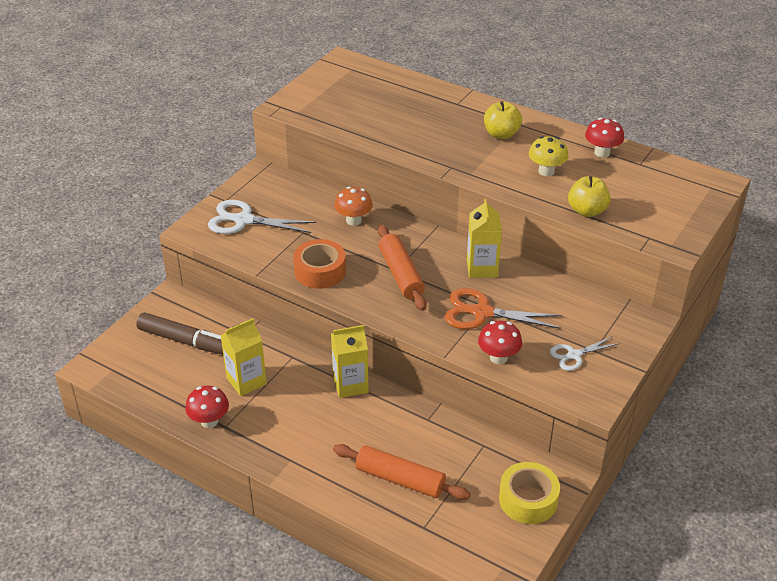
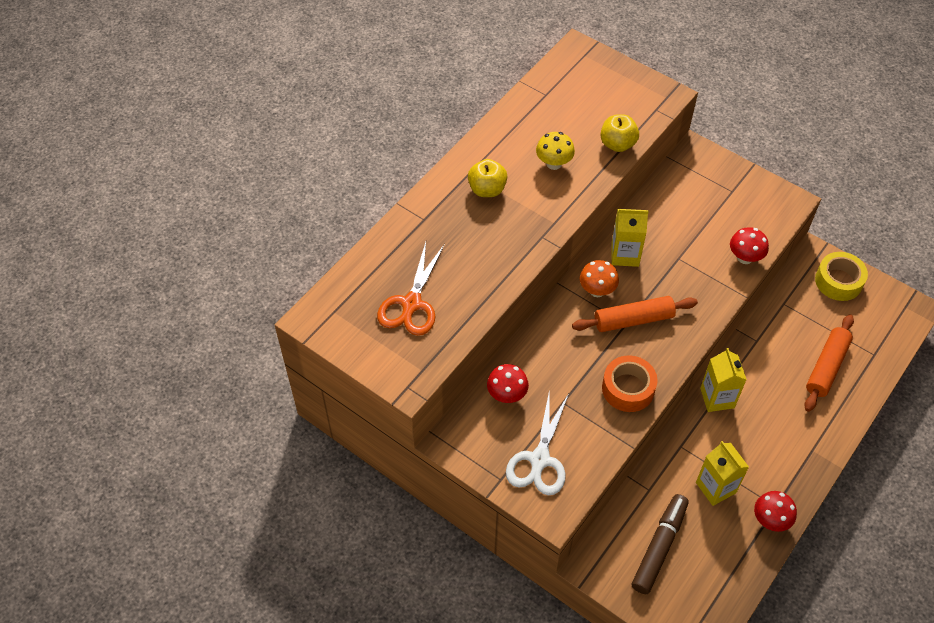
camera: 85 degrees left, 15 degrees up
orange mushroom [334,187,373,226] -> orange mushroom moved to [580,260,619,297]
orange scissors [445,288,563,329] -> orange scissors moved to [377,242,445,336]
white scissors [550,336,620,371] -> none
red mushroom [585,118,624,158] -> red mushroom moved to [487,364,529,403]

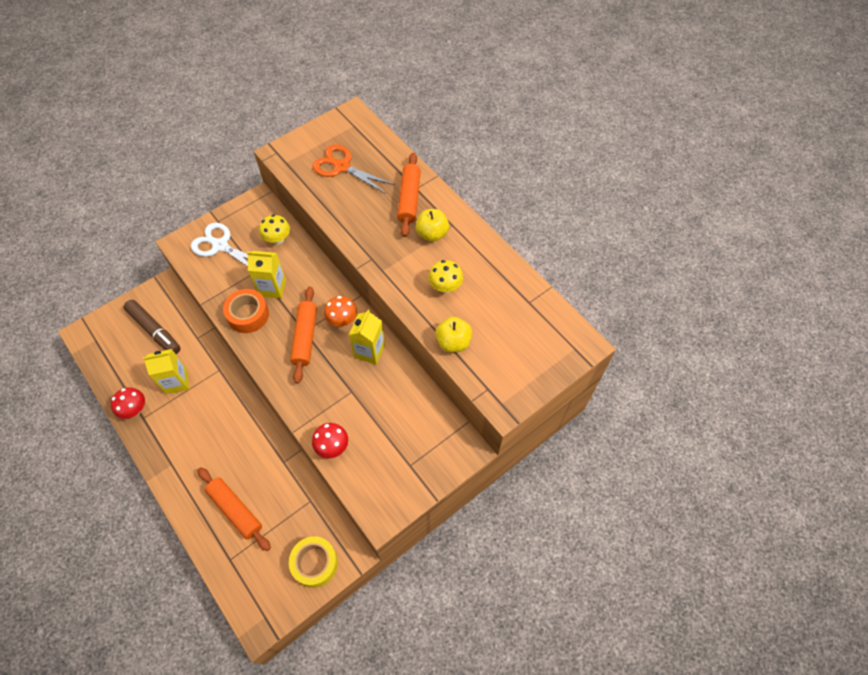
camera: 105 degrees right, 5 degrees up
red mushroom [487,364,529,403] -> yellow mushroom [259,214,290,245]
yellow carton [700,348,747,412] -> yellow carton moved to [247,251,286,298]
none -> orange rolling pin [397,153,421,237]

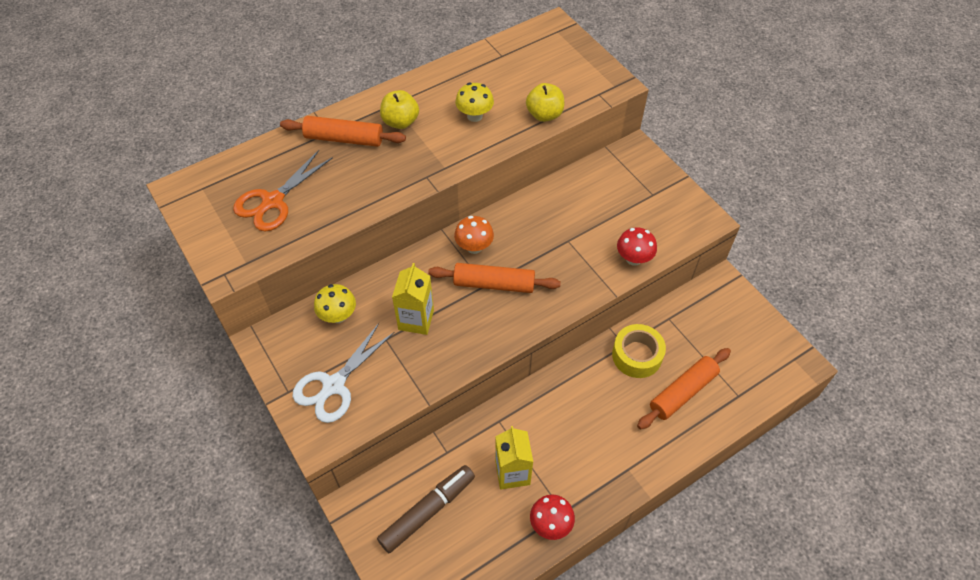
camera: 85 degrees left, 5 degrees down
orange tape [223,289,269,333] -> none
yellow tape [289,536,338,588] -> yellow tape moved to [612,324,666,378]
yellow carton [349,310,385,365] -> none

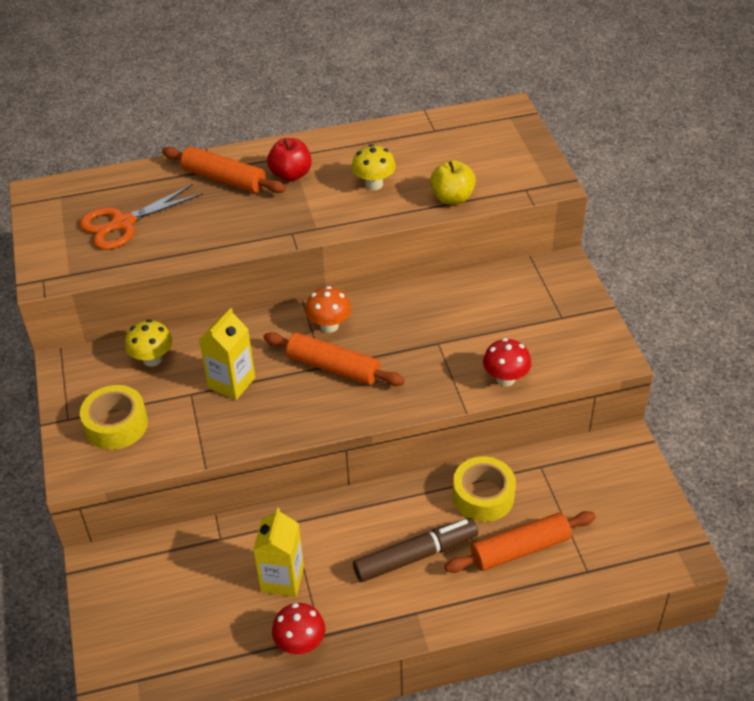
camera: 20 degrees right, 10 degrees down
white scissors [293,323,395,423] -> yellow tape [80,385,148,450]
brown marker [377,465,475,553] -> brown marker moved to [353,518,478,582]
yellow apple [380,90,419,129] -> red apple [267,138,312,181]

